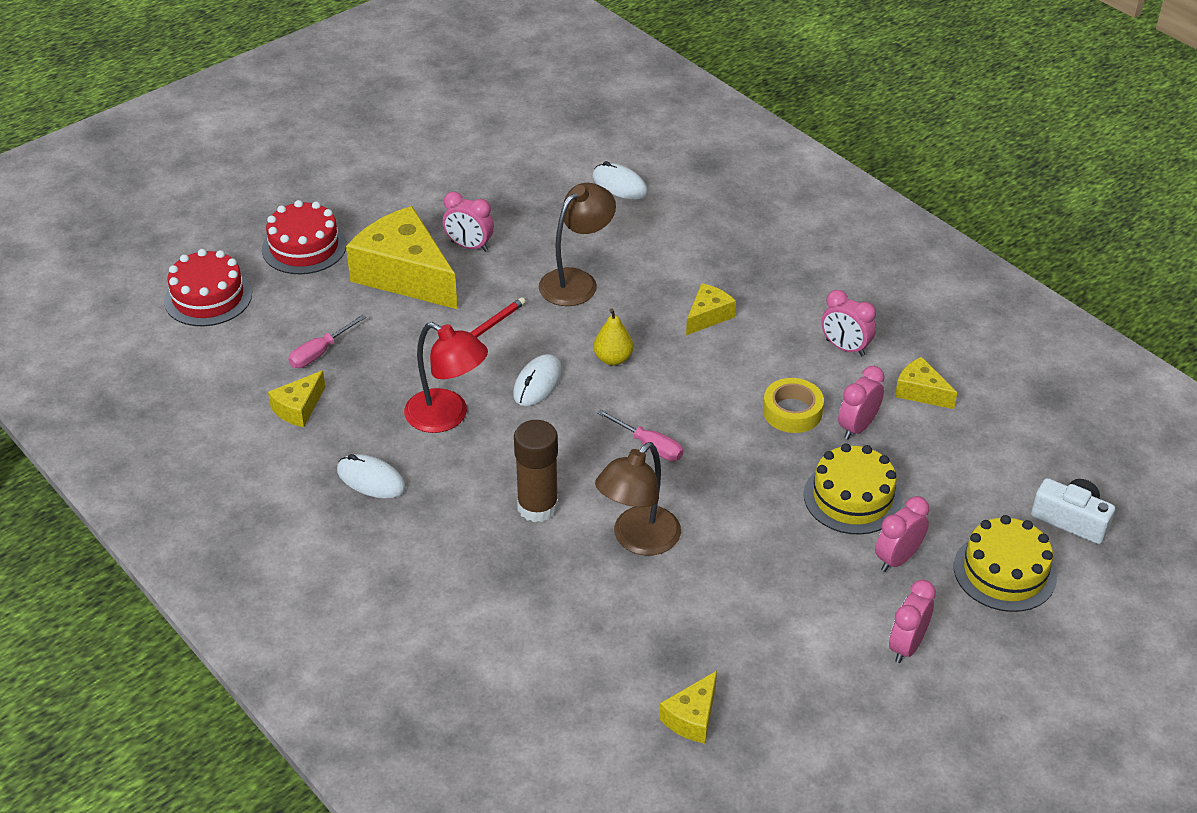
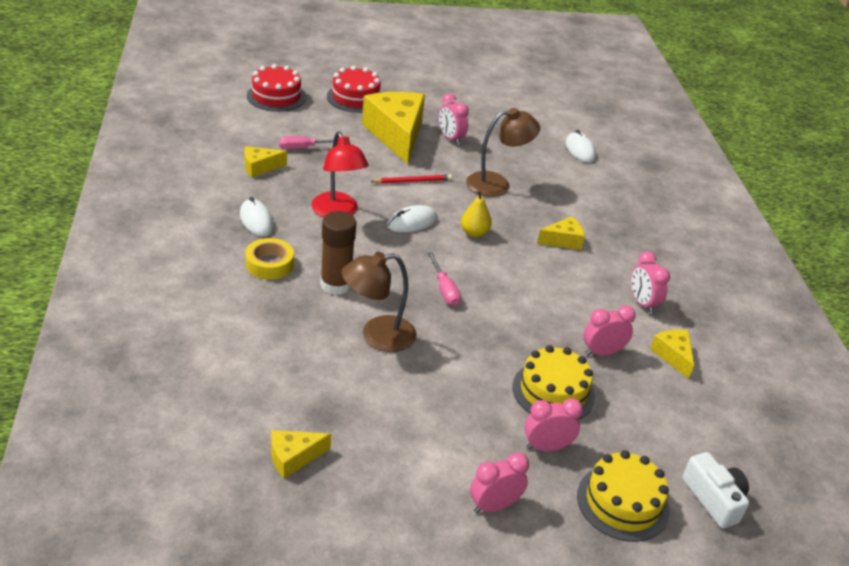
camera: 30 degrees right, 5 degrees down
yellow tape [763,378,824,433] -> yellow tape moved to [245,238,294,280]

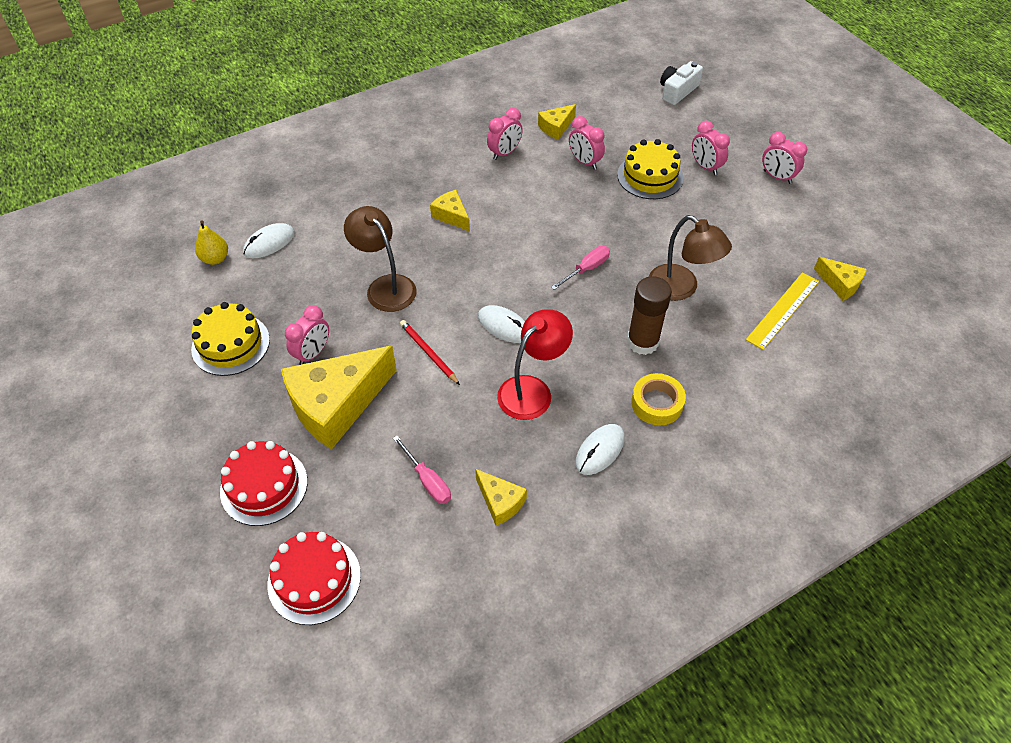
camera: 110 degrees left, 15 degrees up
yellow pear [461,190,492,237] -> yellow pear moved to [195,220,228,265]
yellow cake [577,450,670,542] -> yellow cake moved to [191,302,270,376]
none -> yellow ruler [746,272,819,350]

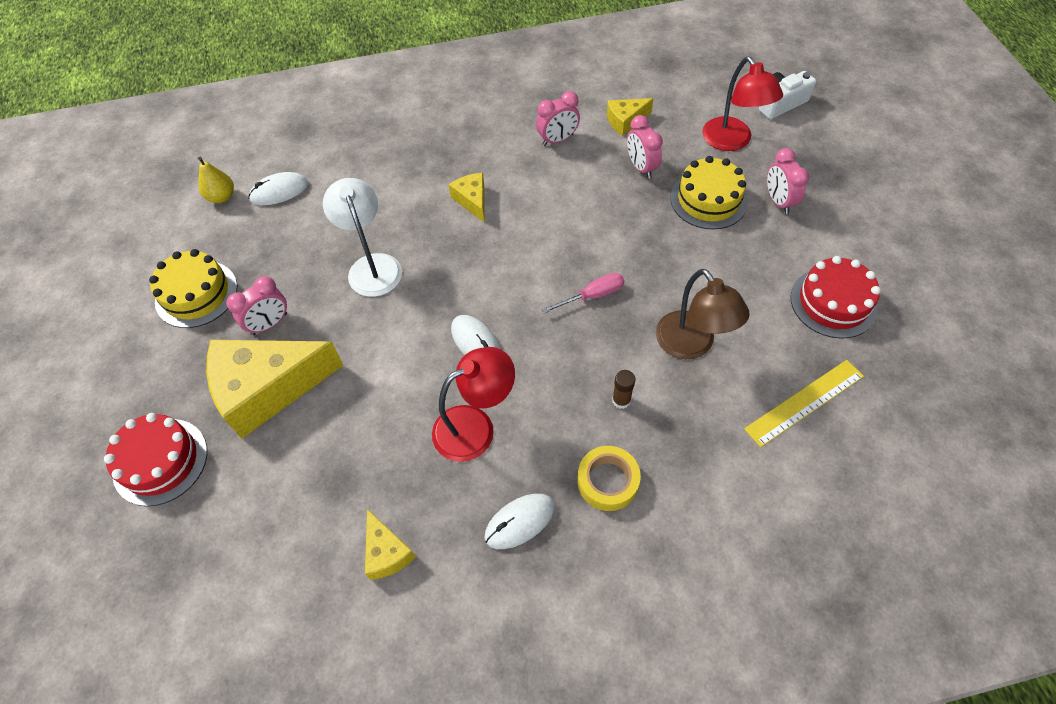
camera: 20 degrees right, 5 degrees up
red cake [268,532,361,625] -> red cake moved to [791,256,881,339]
brown lamp [344,206,417,312] -> white lamp [323,178,402,297]
pink screwdriver [393,436,451,504] -> none
red pencil [400,320,460,385] -> none
brown glue stick [627,276,672,355] -> brown glue stick [612,370,635,409], size x0.50
pink clock [762,132,807,184] -> none
yellow cheese [814,257,867,301] -> none
none -> red lamp [702,57,783,151]

